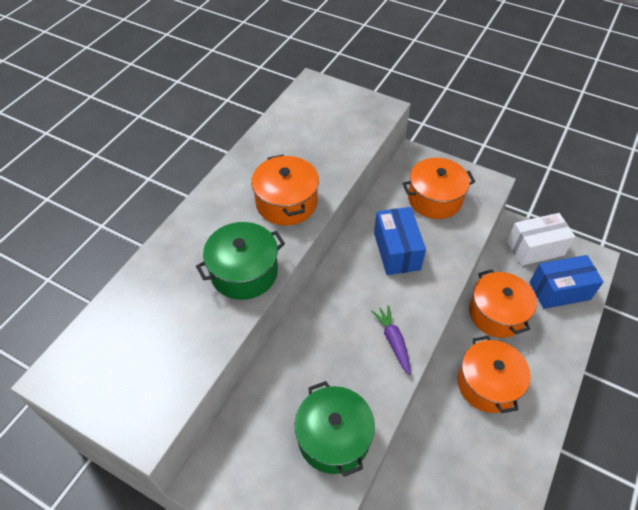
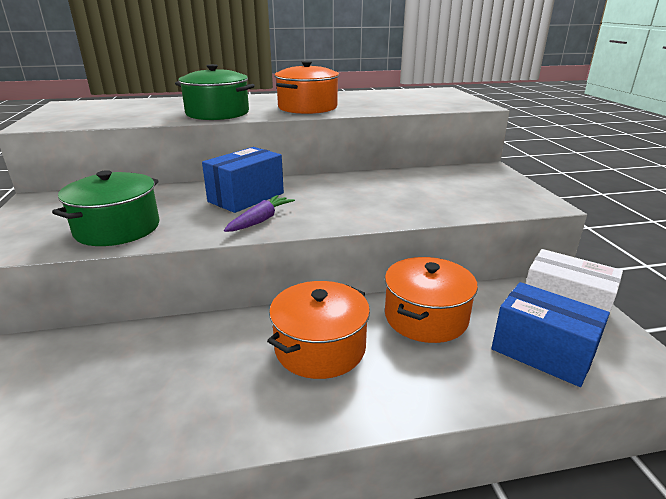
camera: 50 degrees right, 25 degrees down
blue box [374,207,426,275] -> blue box moved to [202,147,284,213]
orange pot [402,158,475,219] -> none

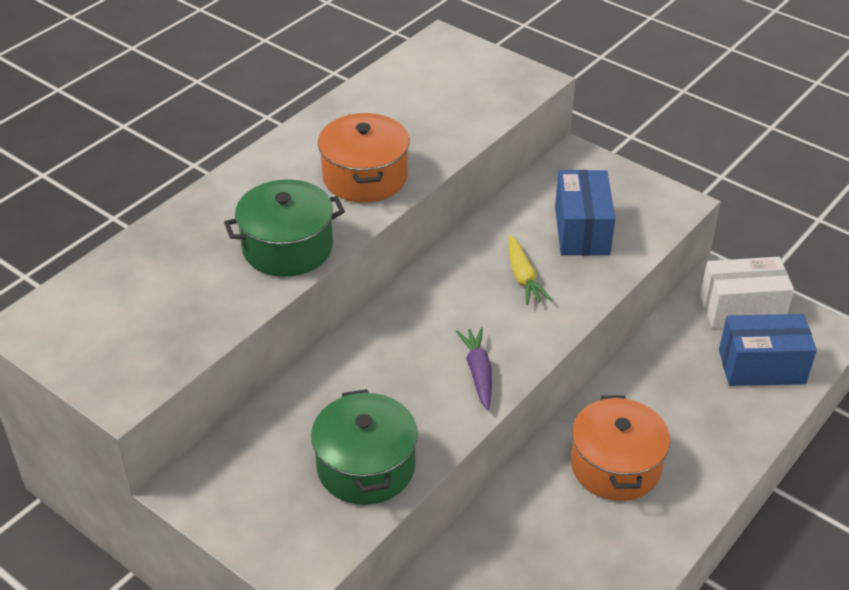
camera: 40 degrees left, 15 degrees up
blue box [202,147,284,213] -> blue box moved to [555,170,615,256]
orange pot [385,257,478,343] -> none
none -> yellow carrot [508,235,552,305]

